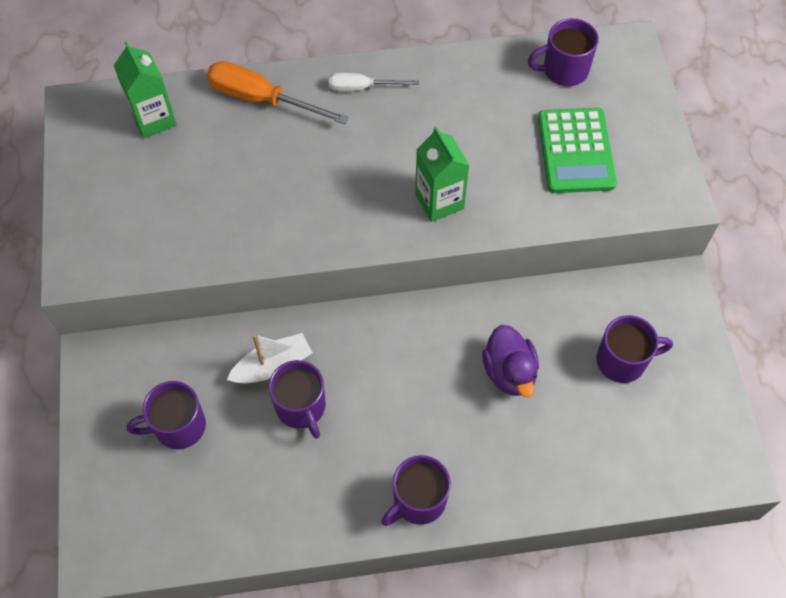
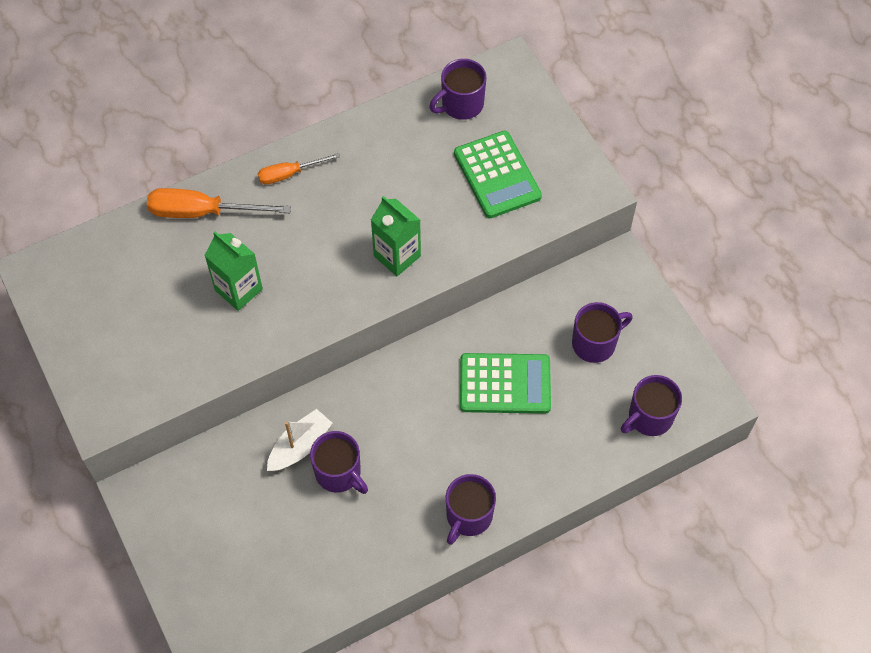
camera: 20 degrees left, 0 degrees up
green carton [114,41,177,138] -> green carton moved to [204,231,263,311]
purple mug [127,381,206,449] -> purple mug moved to [621,375,682,436]
white screwdriver [329,73,419,91] -> orange screwdriver [258,153,340,185]
purple duck [482,325,539,397] -> green calculator [460,353,551,414]

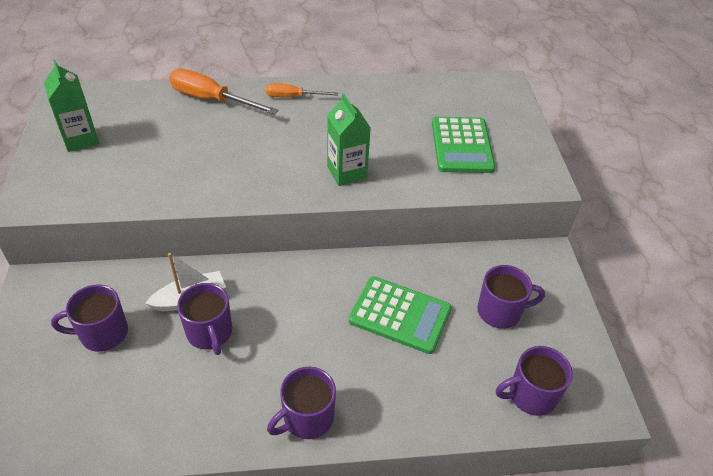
camera: 20 degrees right, 15 degrees down
green carton [204,231,263,311] -> green carton moved to [44,60,99,152]
purple mug [429,59,486,120] -> purple mug moved to [51,284,128,352]

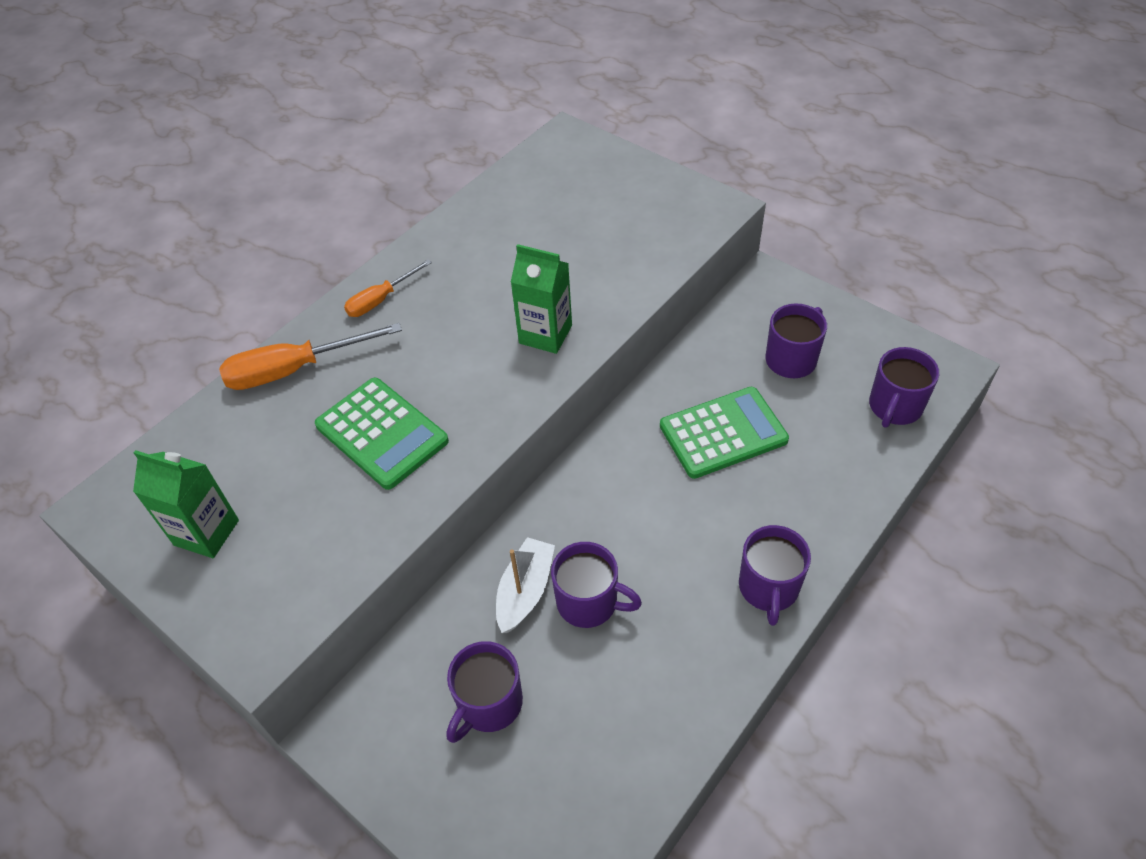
camera: 40 degrees left, 5 degrees up
green calculator [432,117,495,173] -> green calculator moved to [315,378,449,490]

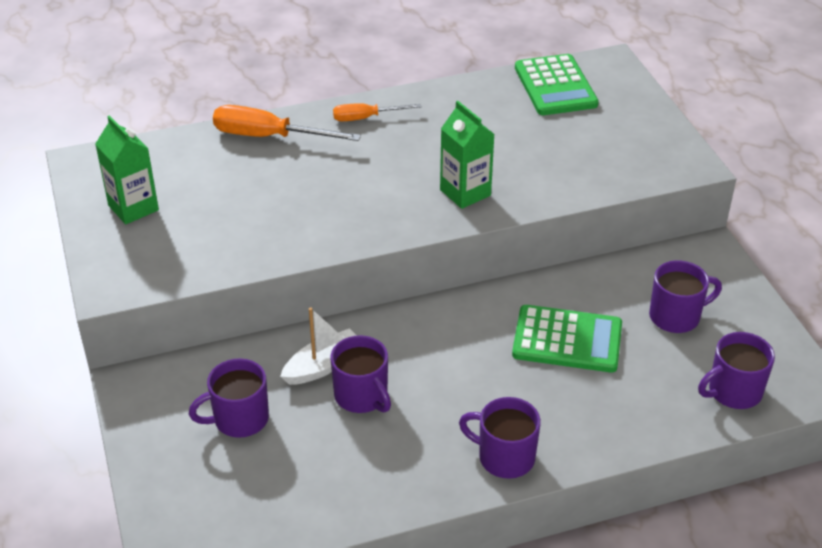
camera: 30 degrees right, 10 degrees down
green calculator [315,378,449,490] -> green calculator moved to [515,54,599,115]
purple mug [739,525,811,626] -> purple mug turned 75 degrees clockwise [459,397,541,479]

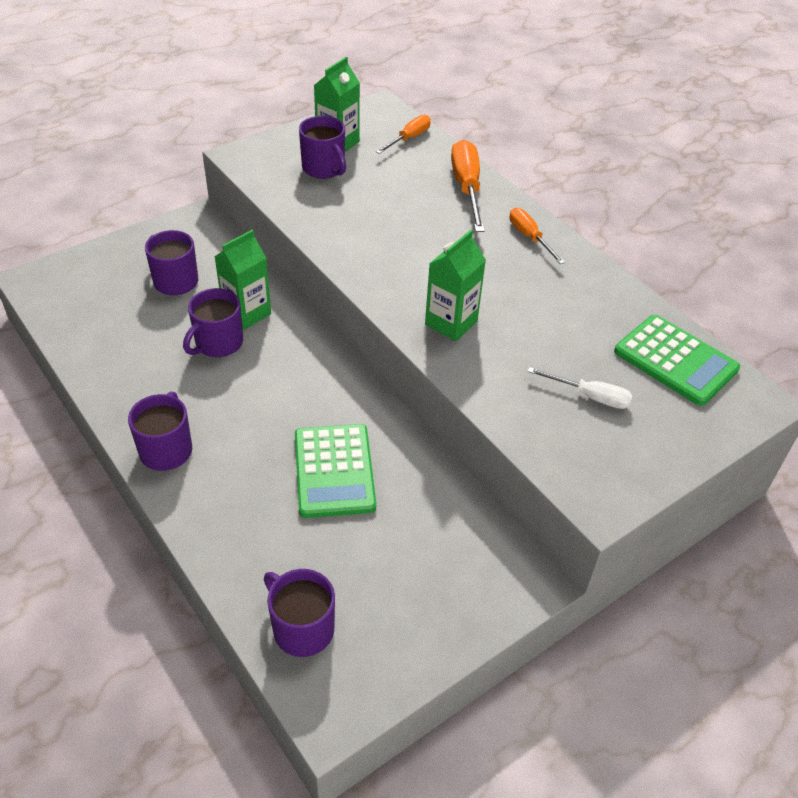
camera: 70 degrees right, 5 degrees up
white boat [280,307,357,385] -> green carton [215,230,271,330]
green calculator [515,54,599,115] -> green calculator turned 105 degrees counterclockwise [614,315,740,406]
purple mug [649,260,722,333] -> purple mug moved to [299,116,346,179]
none -> orange screwdriver [376,115,431,154]
none -> white screwdriver [528,367,633,409]

